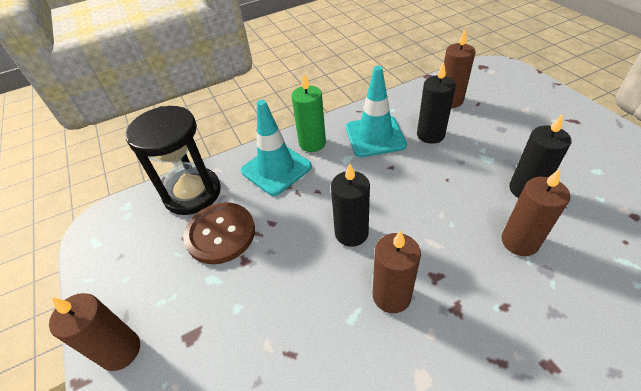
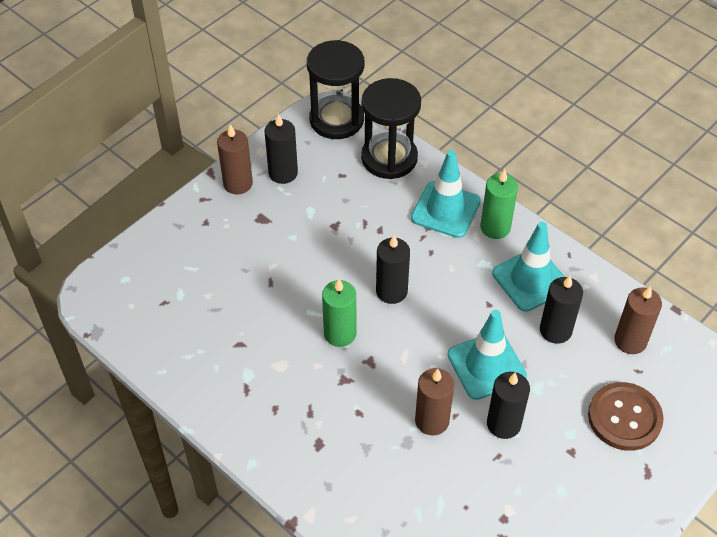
camera: 65 degrees right, 5 degrees up
brown button [183,202,255,264] -> brown button moved to [588,382,664,451]
brown candle [373,230,421,313] -> green candle [322,279,356,347]
none -> black candle [265,113,298,184]
none -> black hourglass [307,40,364,139]
none -> turquoise traffic cone [448,310,527,400]

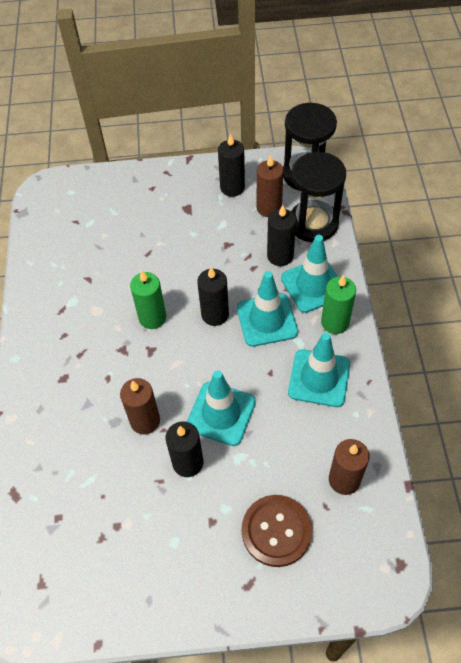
camera: 45 degrees right, 5 degrees up
brown candle [217,124,253,195] -> brown candle moved to [257,154,284,217]
black candle [540,275,583,344] -> black candle moved to [267,205,296,266]
none -> turquoise traffic cone [237,271,298,347]

